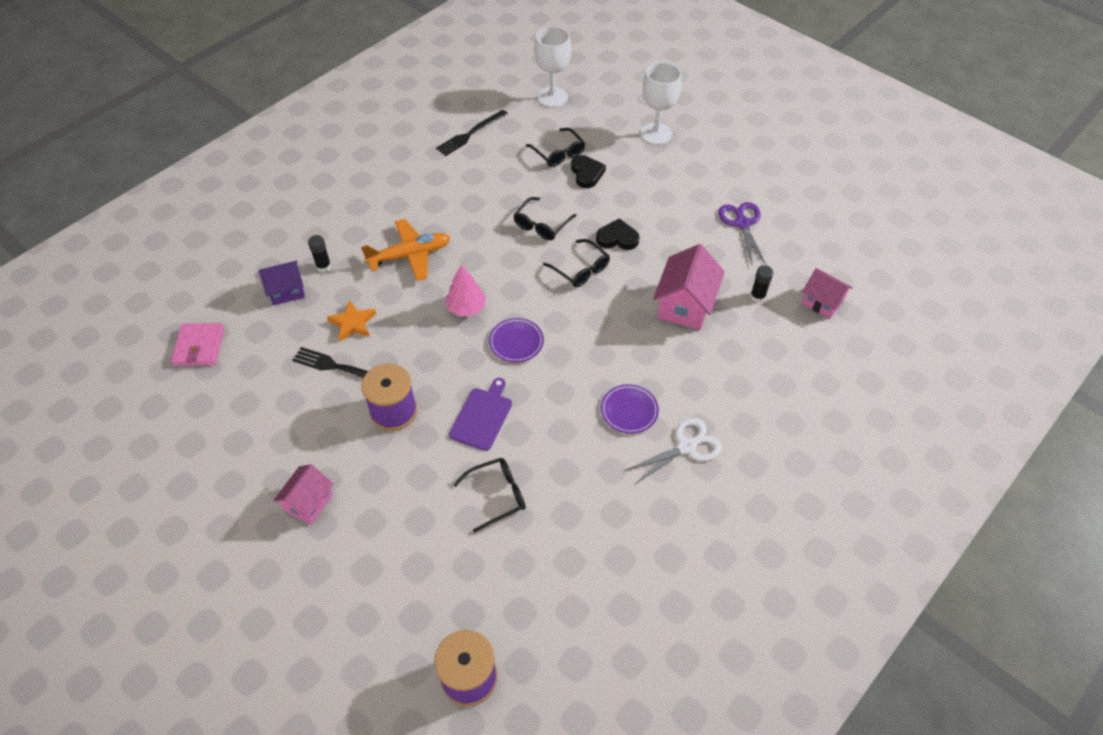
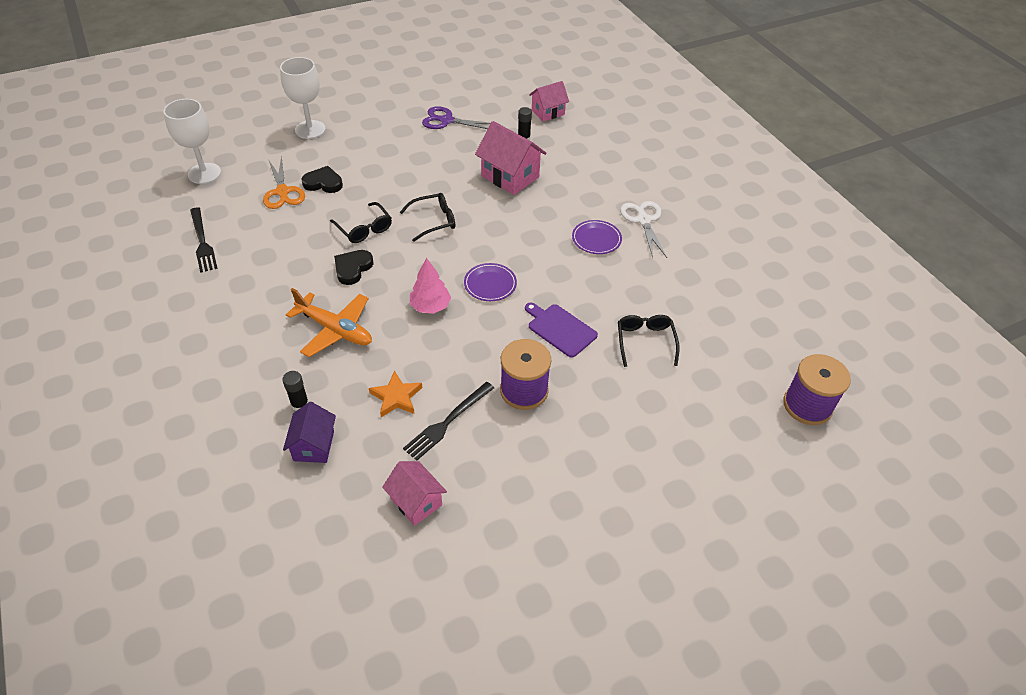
camera: 70 degrees left, 5 degrees down
pink wallet [171,323,225,366] -> none
pink house [273,464,334,525] -> pink house moved to [382,461,447,526]
orange plane [361,219,451,281] -> orange plane turned 120 degrees clockwise [286,288,372,357]
black glasses [526,128,585,167] -> orange scissors [263,156,305,209]
black heart [596,218,639,250] -> black heart moved to [334,250,373,285]

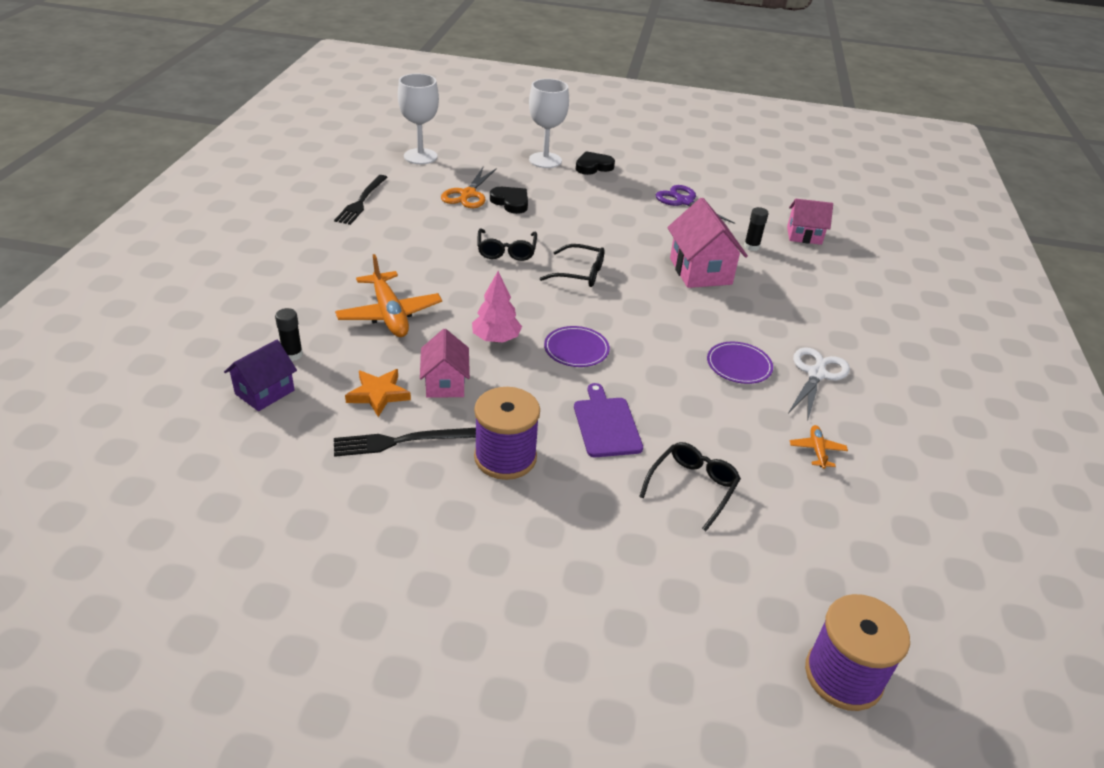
camera: 35 degrees right, 10 degrees down
black heart [334,250,373,285] -> black heart moved to [576,151,615,175]
pink house [382,461,447,526] -> pink house moved to [420,329,470,398]
none -> orange plane [790,425,848,469]

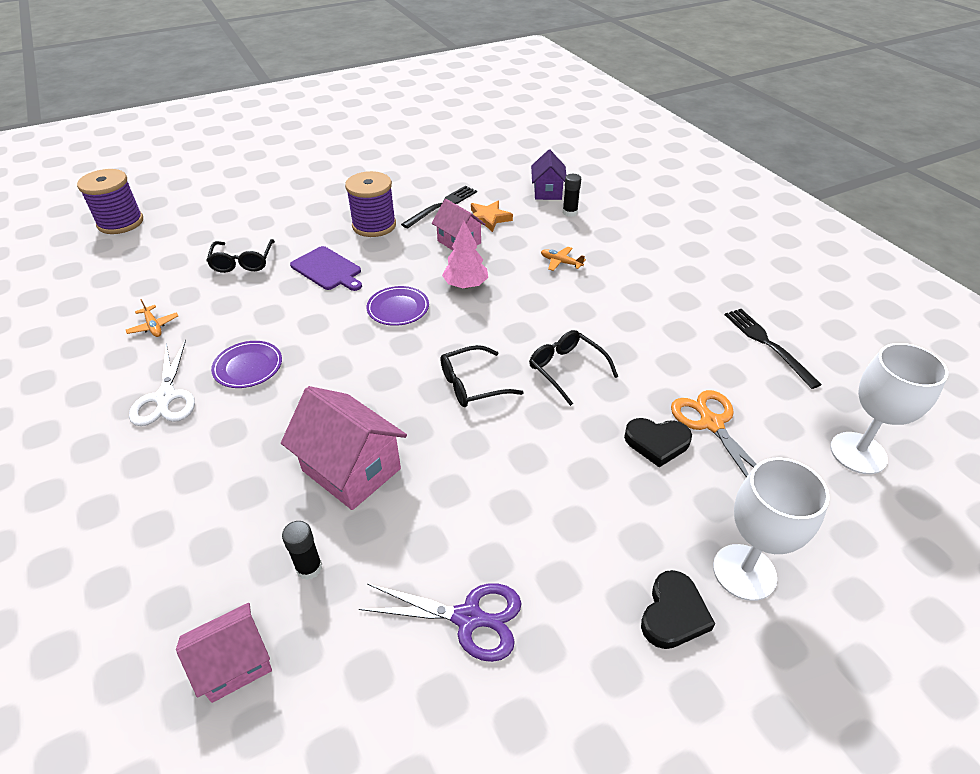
camera: 145 degrees right, 5 degrees up
orange plane [335,254,442,337] -> orange plane [541,247,586,271], size x0.47

